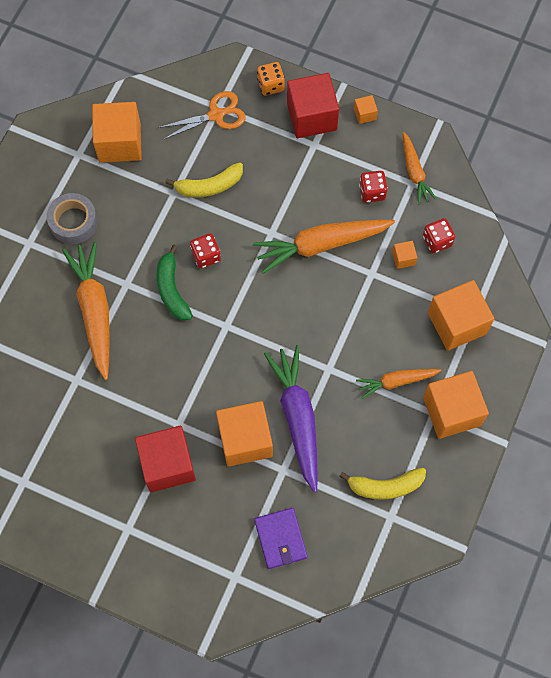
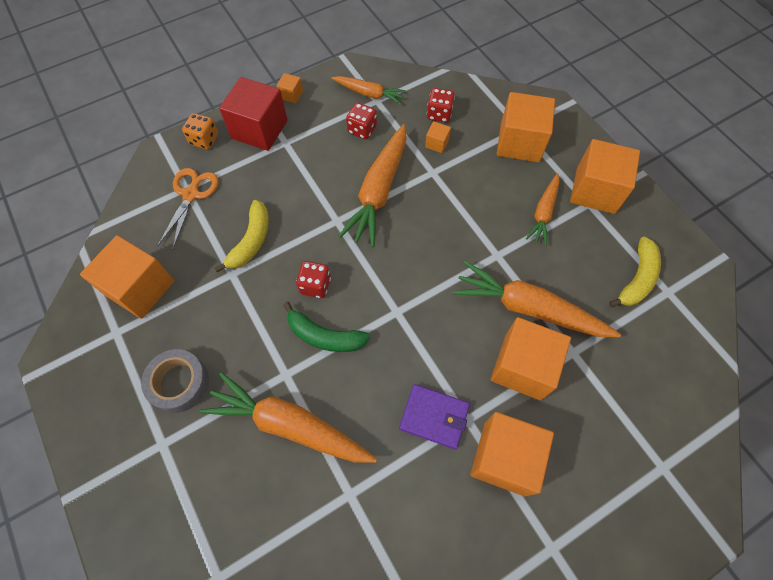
camera: 55 degrees left, 5 degrees down
red cube [135,426,196,492] -> orange cube [470,412,554,496]
purple wallet [254,508,308,569] -> purple wallet moved to [399,384,470,449]
purple carrot [264,345,318,493] -> orange carrot [453,261,621,337]

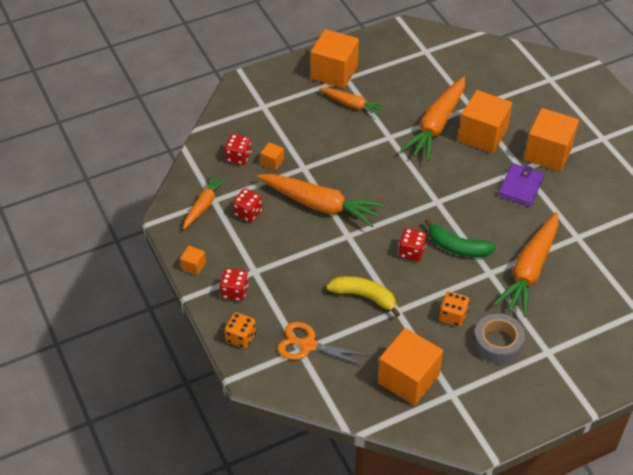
camera: 85 degrees left, 15 degrees down
red cube [219,77,288,151] -> red dice [220,268,249,301]
green banana [283,302,370,352] -> green banana turned 90 degrees clockwise [424,219,496,257]
orange cube [497,92,555,162] -> none
yellow banana [609,237,661,308] -> none
none -> orange dice [439,291,469,327]

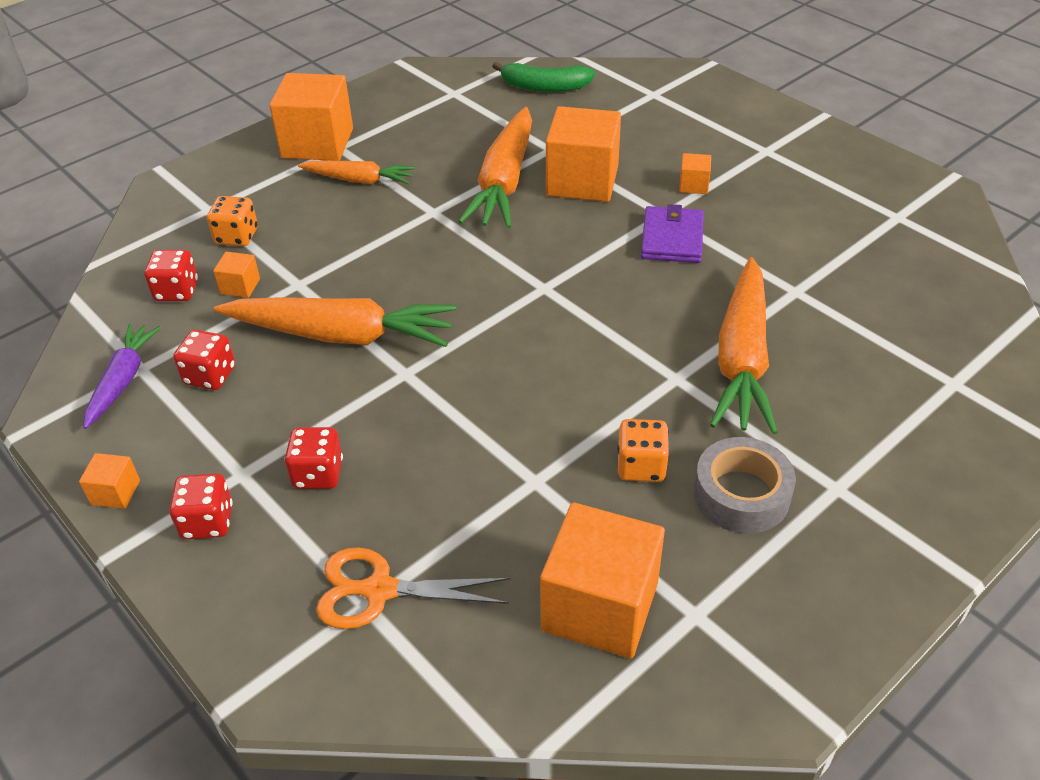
camera: 15 degrees left, 5 degrees down
orange carrot [183,174,228,229] -> purple carrot [83,324,161,429]
orange dice [224,312,256,348] -> orange dice moved to [207,196,258,246]
yellow banana [326,276,400,317] -> none
red dice [398,228,427,261] -> red dice moved to [284,427,343,489]
green banana [424,219,496,257] -> green banana moved to [492,62,595,92]
orange cube [524,108,579,172] -> orange cube [679,153,711,194], size x0.44

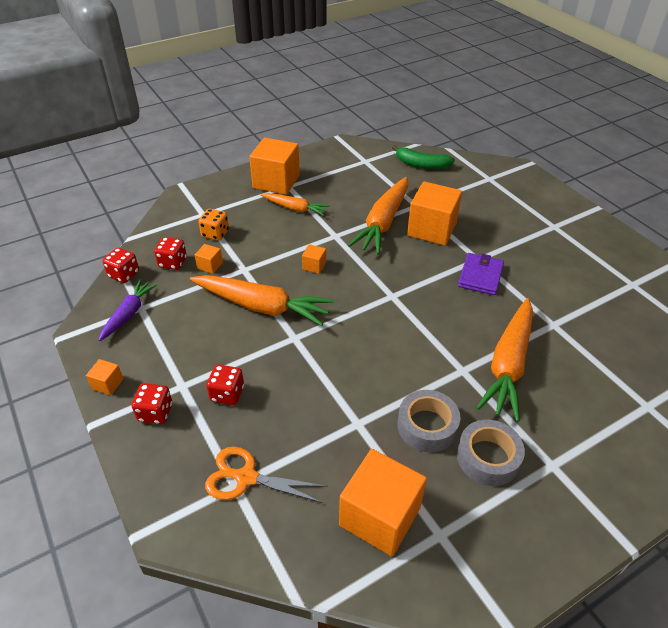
camera: 10 degrees right, 0 degrees up
red dice [173,330,235,390] -> red dice moved to [103,248,139,283]
orange dice [617,419,669,482] -> grey tape [398,390,461,452]
orange cube [679,153,711,194] -> orange cube moved to [302,244,326,274]

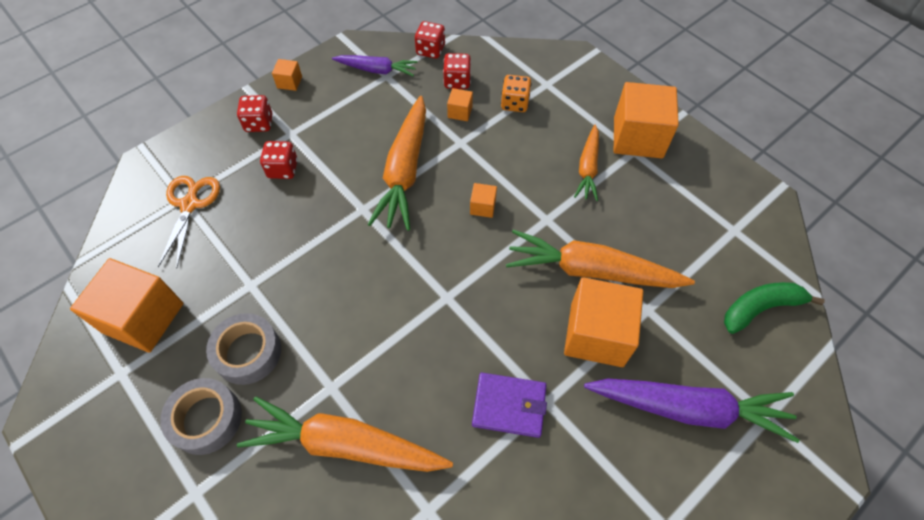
camera: 80 degrees right, 15 degrees up
green banana [392,145,455,169] -> green banana turned 60 degrees clockwise [724,282,825,334]
none -> purple carrot [584,379,800,443]

